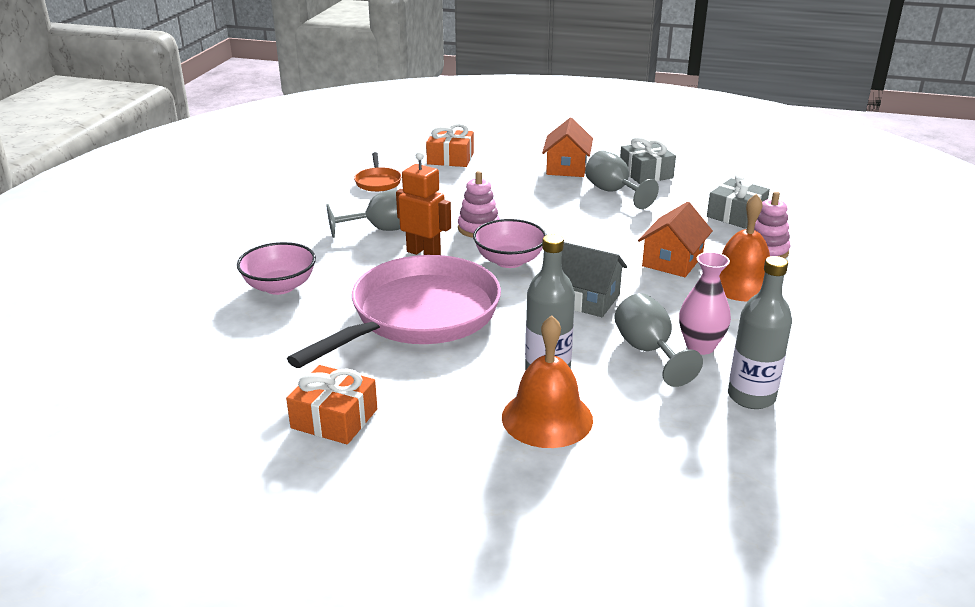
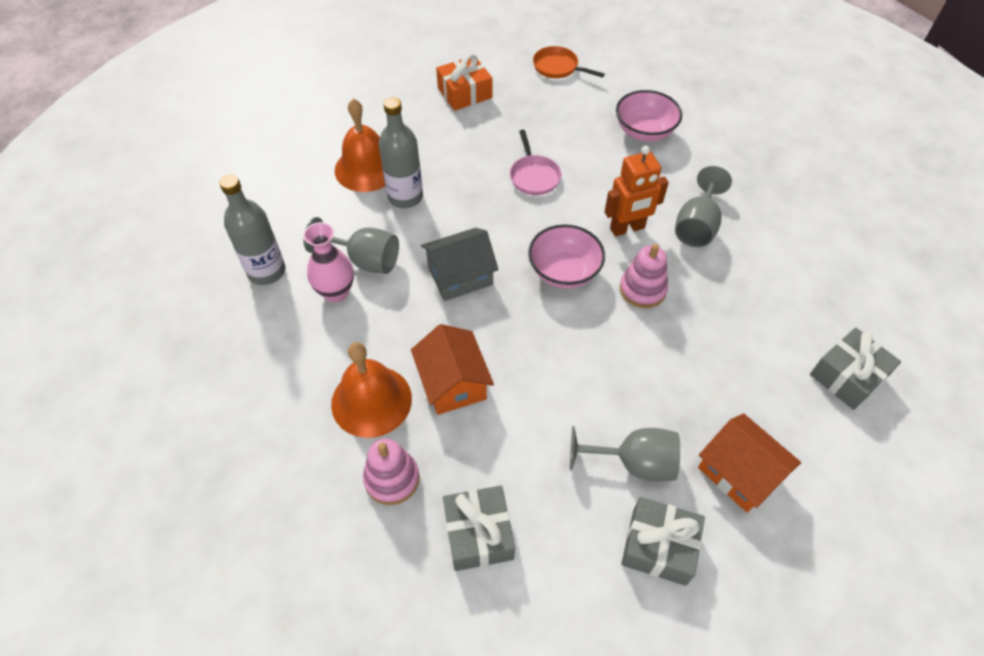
camera: 130 degrees right, 25 degrees up
pink pan [287,255,501,368] -> pink pan [510,130,561,195], size x0.41
orange pan [354,152,401,192] -> orange pan moved to [533,46,605,78]
orange gift [426,123,474,167] -> grey gift [810,327,901,410]

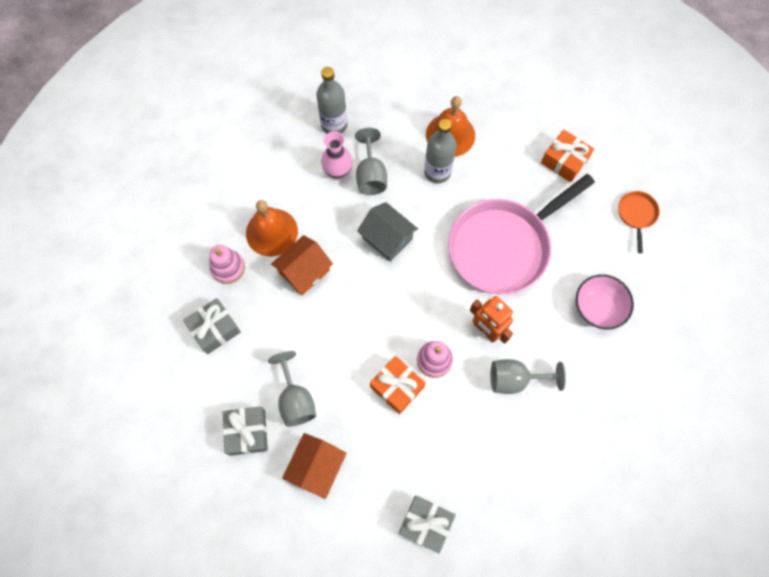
camera: 65 degrees right, 15 degrees up
pink pan [510,130,561,195] -> pink pan [448,174,595,294], size x2.43
pink bowl [528,225,605,289] -> none
none -> orange gift [370,356,425,414]

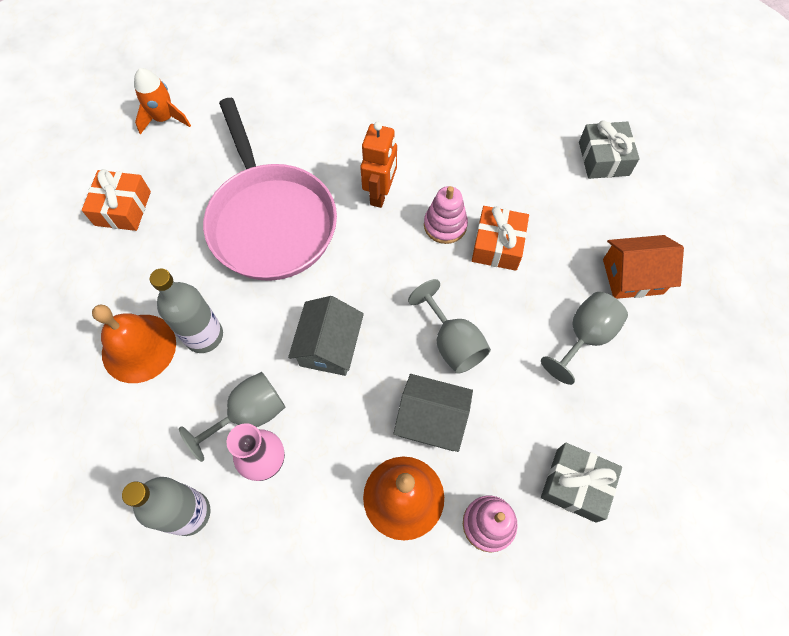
camera: 120 degrees left, 5 degrees down
grey gift [222,406,268,456] -> none
orange house [271,235,333,296] -> grey house [394,374,473,452]
pink pan [448,174,595,294] -> pink pan turned 45 degrees clockwise [203,98,337,281]
grey goblet [491,359,566,394] -> grey goblet moved to [408,279,491,374]
pink bowl [576,274,634,330] -> none
orange pan [618,191,660,253] -> orange rocket [134,68,191,134]

